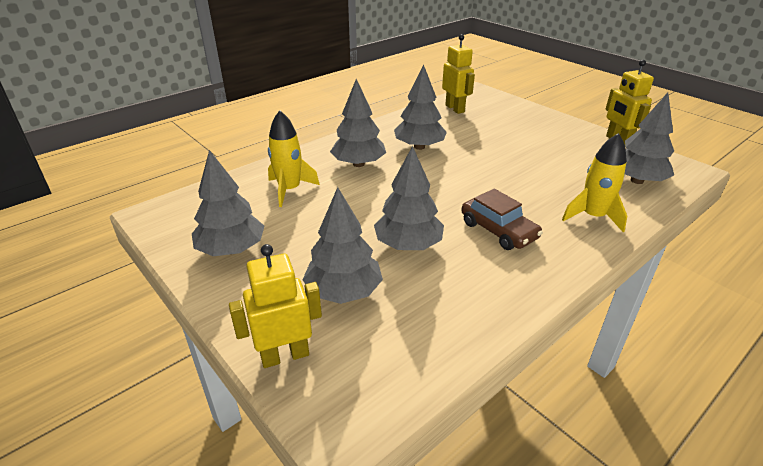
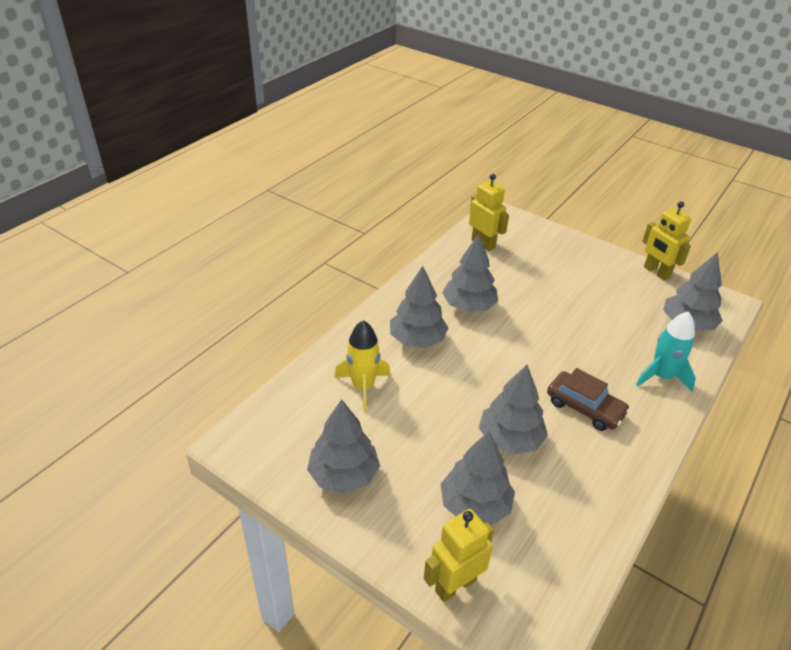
camera: 15 degrees left, 5 degrees up
yellow rocket [562,133,627,232] -> turquoise rocket [636,311,696,391]

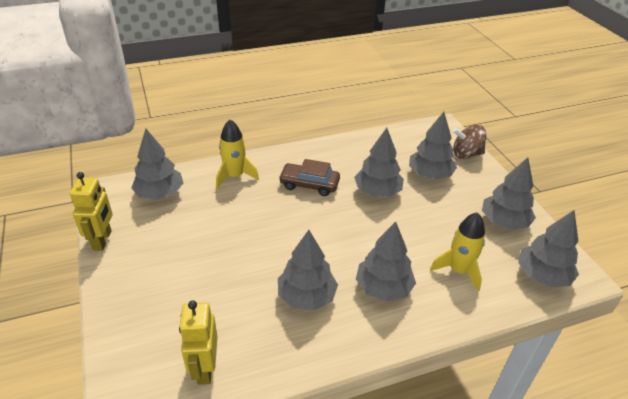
camera: 145 degrees left, 0 degrees up
yellow robot [424,509,494,602] -> brown spinning top [453,124,486,159]
brown car [547,368,630,431] -> brown car turned 60 degrees counterclockwise [279,159,340,196]
turquoise rocket [636,311,696,391] -> yellow rocket [216,119,259,189]
none -> grey tree [518,210,579,287]

